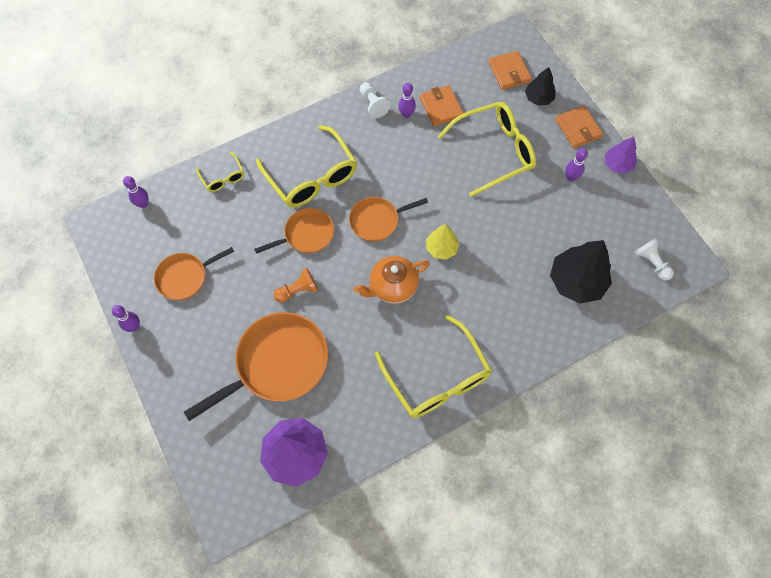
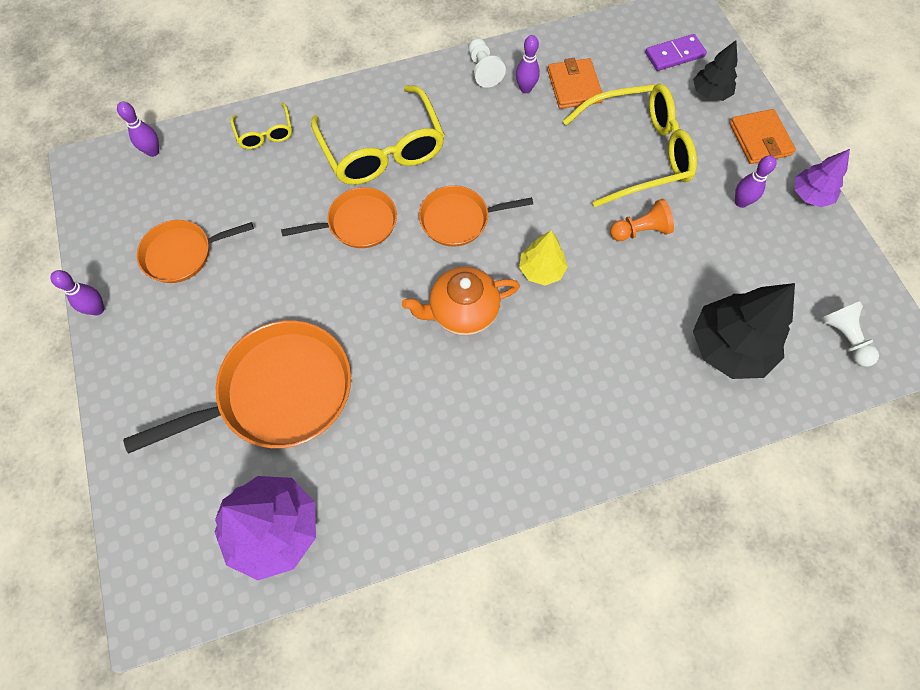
camera: 10 degrees right, 0 degrees up
orange pawn [274,268,319,303] -> orange pawn moved to [610,199,674,241]
yellow glasses [375,315,492,418] -> none
orange wallet [488,51,532,90] -> purple domino [645,34,707,71]

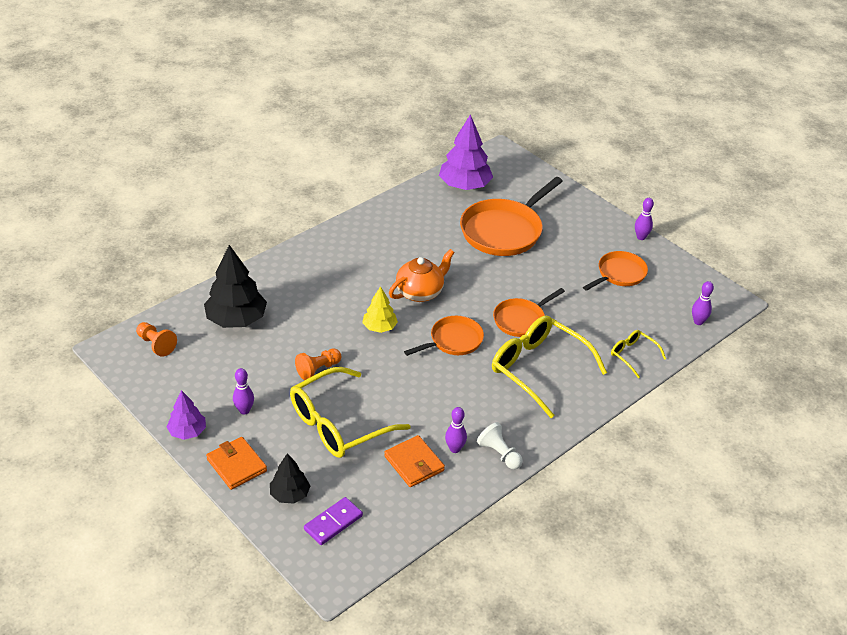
camera: 155 degrees right, 25 degrees down
white pawn [821,301,879,367] -> orange pawn [136,322,177,357]

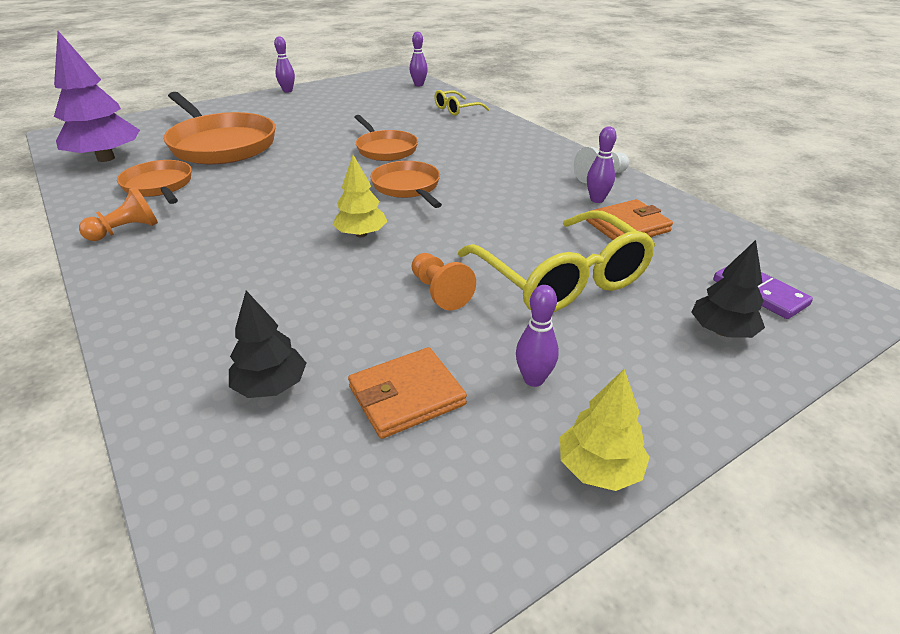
camera: 80 degrees left, 5 degrees down
orange pawn [136,322,177,357] -> orange pawn moved to [79,186,158,241]
purple tree [167,390,206,440] -> yellow tree [560,369,650,491]
black tree [204,245,267,328] -> black tree [229,291,306,398], size x0.57
orange wallet [206,437,267,490] -> orange wallet moved to [348,347,467,439]
orange teapot [389,249,455,302] -> none
yellow glasses [492,315,607,418] -> none
orange pan [583,251,648,291] -> orange pan moved to [117,160,192,204]

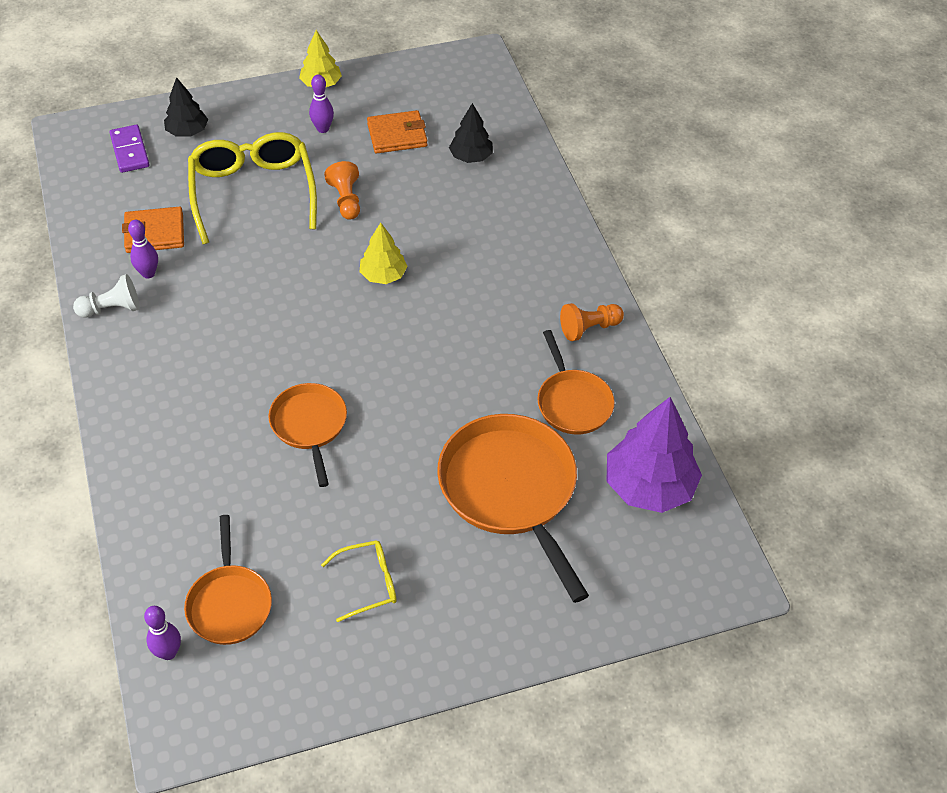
camera: 165 degrees left, 15 degrees up
purple bowling pin [274,37,295,93] -> none
orange pan [370,161,442,208] -> orange pan moved to [184,515,272,645]
yellow glasses [434,90,489,116] -> yellow glasses moved to [321,540,397,622]

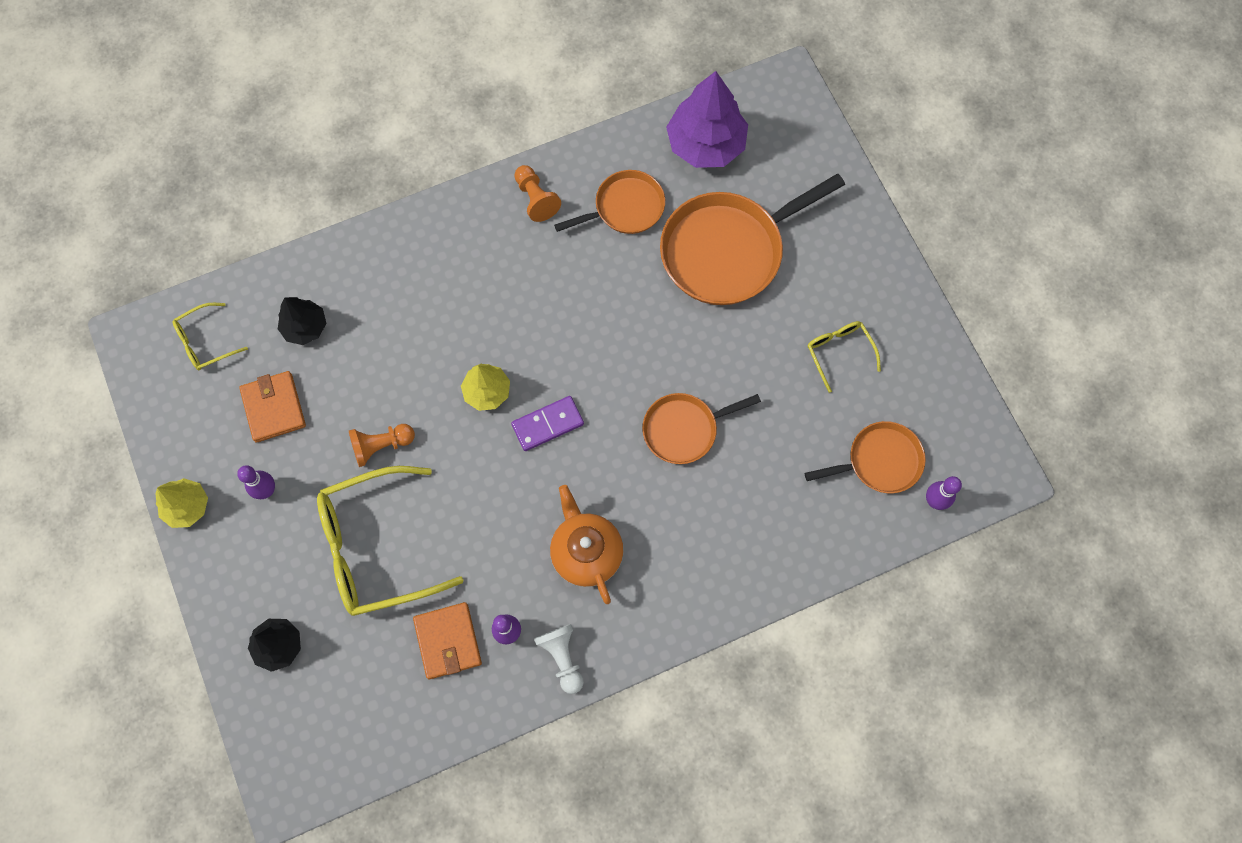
camera: 95 degrees left, 20 degrees up
purple domino [109,125,150,173] -> purple domino moved to [511,396,584,451]
none -> yellow glasses [173,303,248,370]
none -> orange teapot [550,485,624,604]

